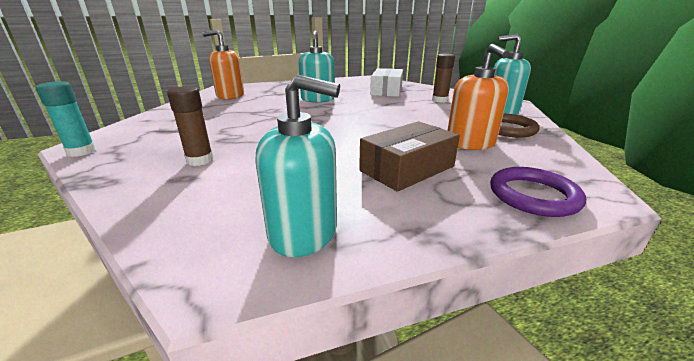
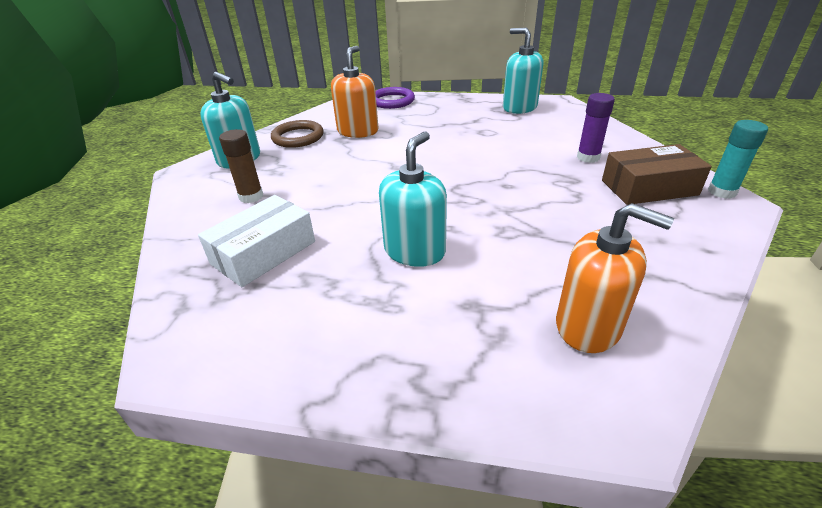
camera: 150 degrees left, 10 degrees up
brown glue stick [167,86,214,166] -> purple glue stick [577,93,615,163]
brown box [359,121,460,192] -> brown box moved to [602,144,712,205]

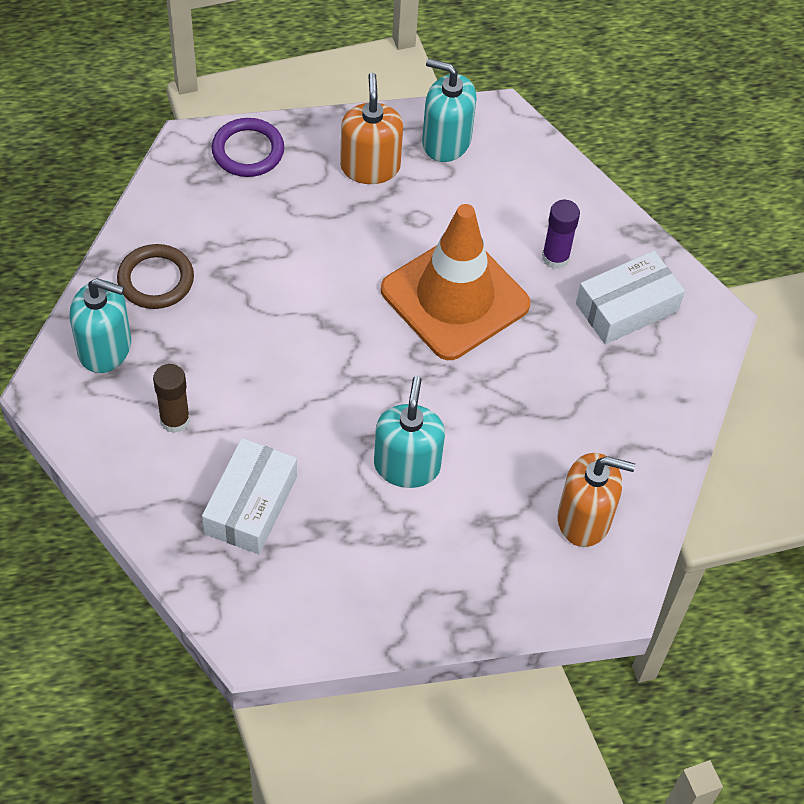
camera: 25 degrees left, 20 degrees up
orange soap dispenser [331,46,379,138] -> orange soap dispenser moved to [340,73,403,184]
brown box [602,144,712,205] -> white box [576,251,685,344]
turquoise glue stick [708,120,768,199] -> none
none -> orange traffic cone [381,204,531,360]

